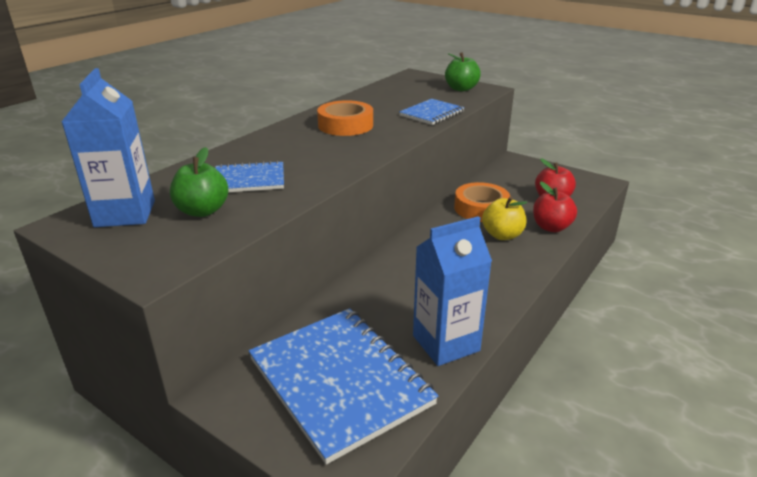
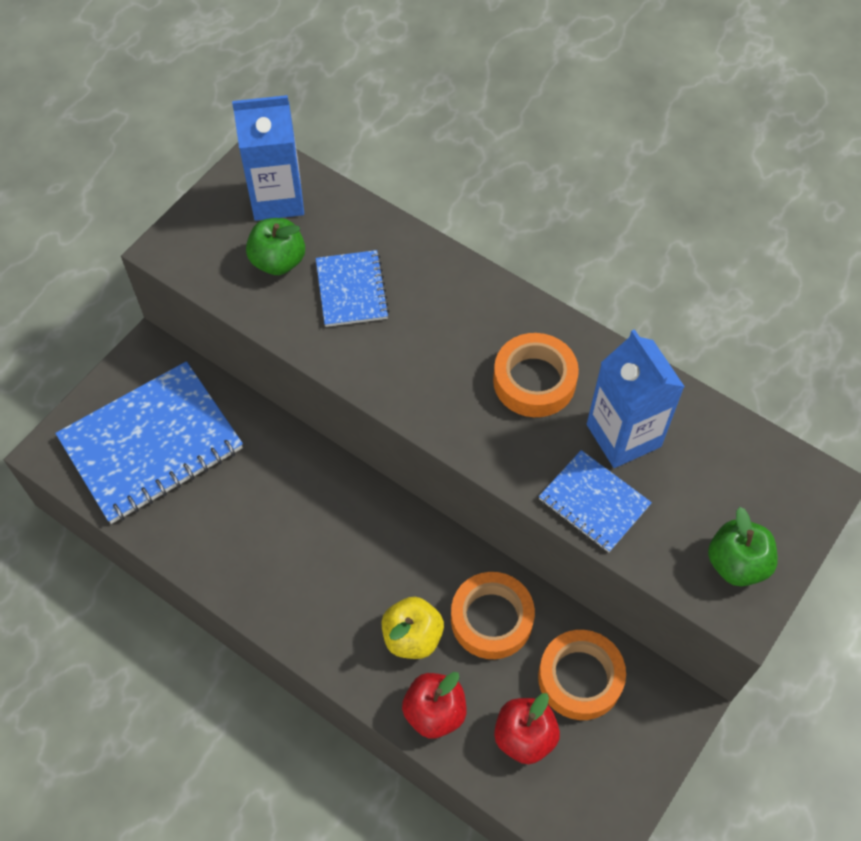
camera: 90 degrees right, 30 degrees up
blue carton [413,216,492,366] -> blue carton moved to [587,329,685,468]
none -> orange tape [538,630,626,720]

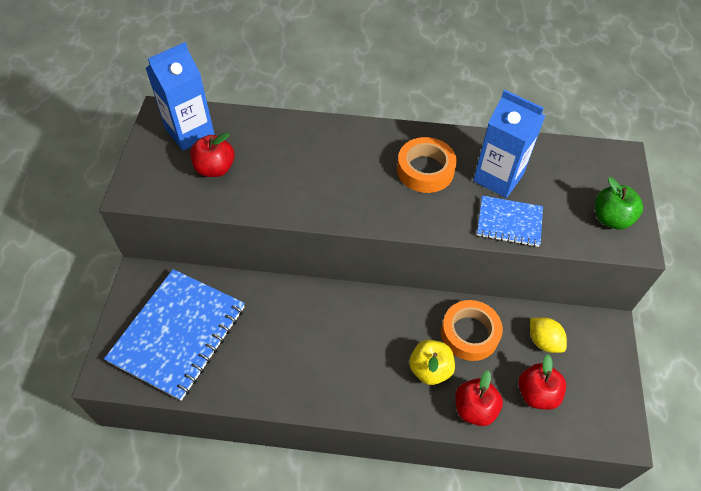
camera: 30 degrees left, 5 degrees down
green apple [246,218,305,275] -> red apple [190,132,235,177]
blue notebook [316,250,389,327] -> none
orange tape [538,630,626,720] -> yellow lemon [530,317,567,353]

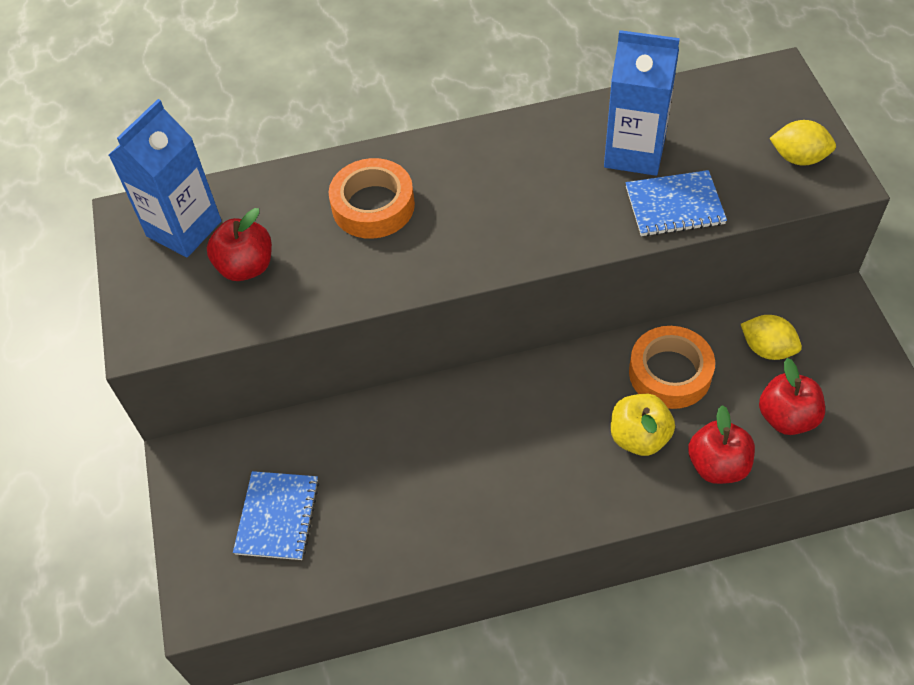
camera: 15 degrees left, 0 degrees up
blue notebook [104,269,245,401] -> blue notebook [233,471,319,560], size x0.52
orange tape [397,137,457,193] -> orange tape moved to [329,158,415,239]
green apple [595,177,643,229] -> yellow lemon [769,120,836,166]

